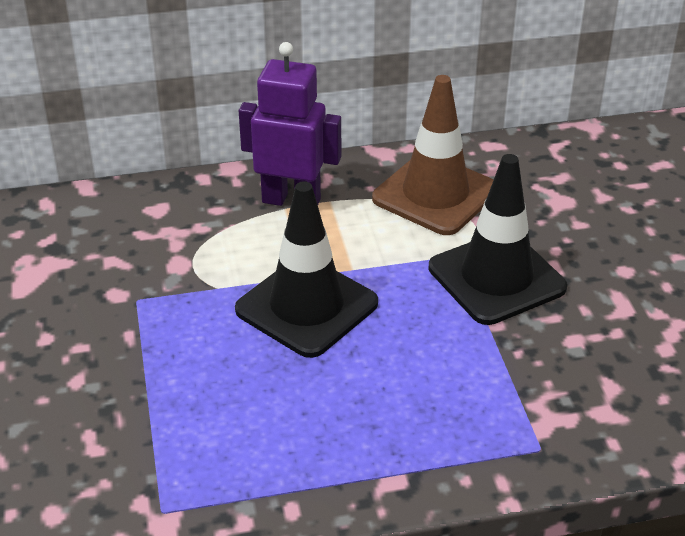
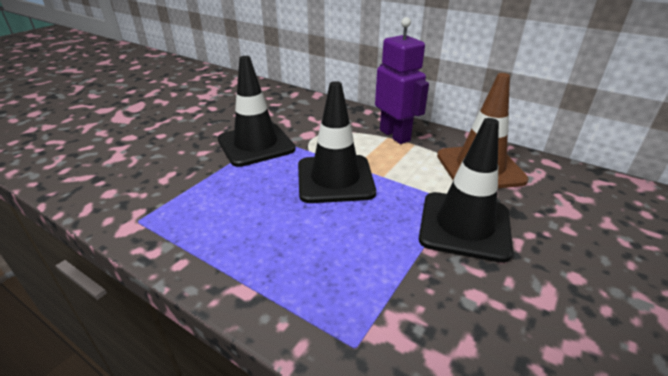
camera: 45 degrees right, 5 degrees down
none -> black traffic cone [217,56,296,167]

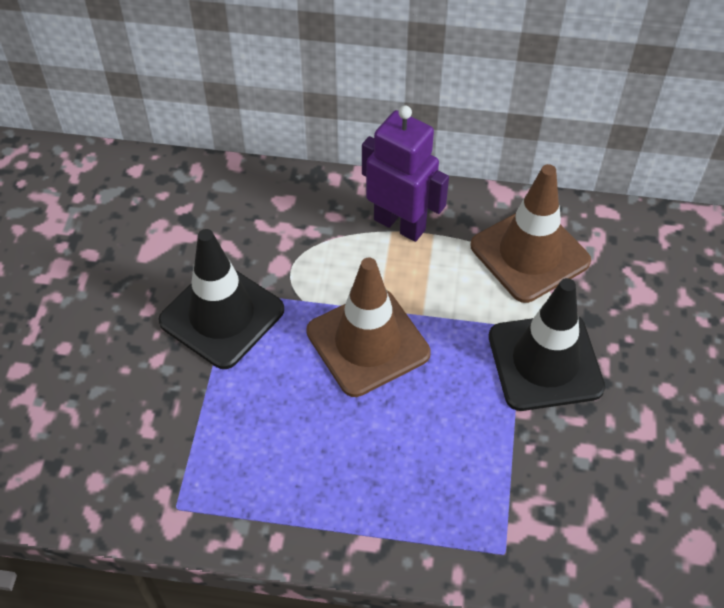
camera: 25 degrees left, 20 degrees up
black traffic cone [298,81,376,203] -> brown traffic cone [306,257,431,397]

